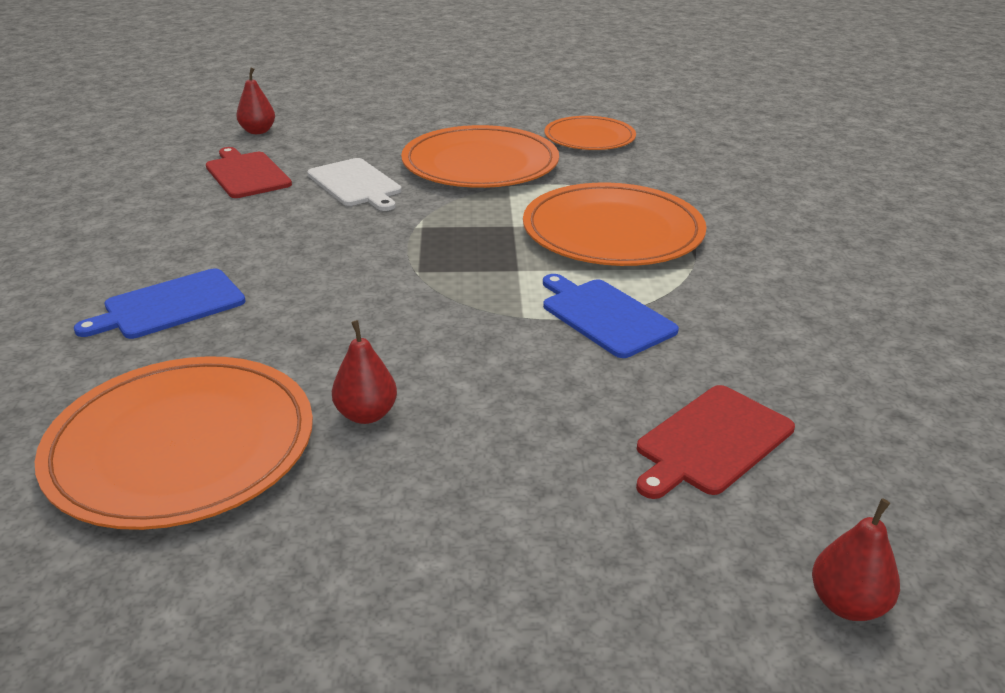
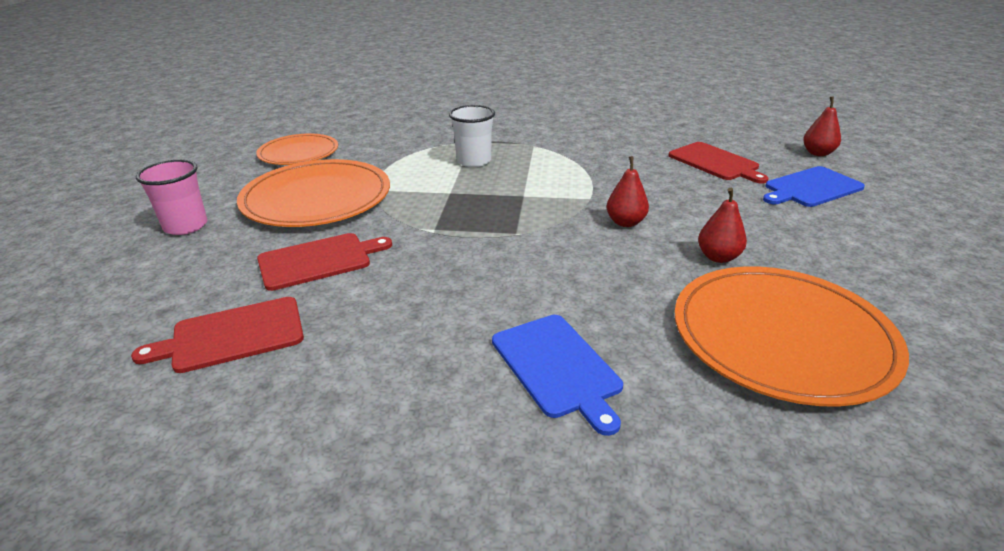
camera: 80 degrees left, 0 degrees up
red pear [236,68,275,134] -> red pear moved to [607,156,649,227]
white cutting board [307,158,402,211] -> red cutting board [257,233,392,291]
orange plate [523,182,706,266] -> white cup [449,105,495,167]
blue cutting board [543,274,679,358] -> blue cutting board moved to [763,166,865,207]
none -> pink cup [136,160,207,235]

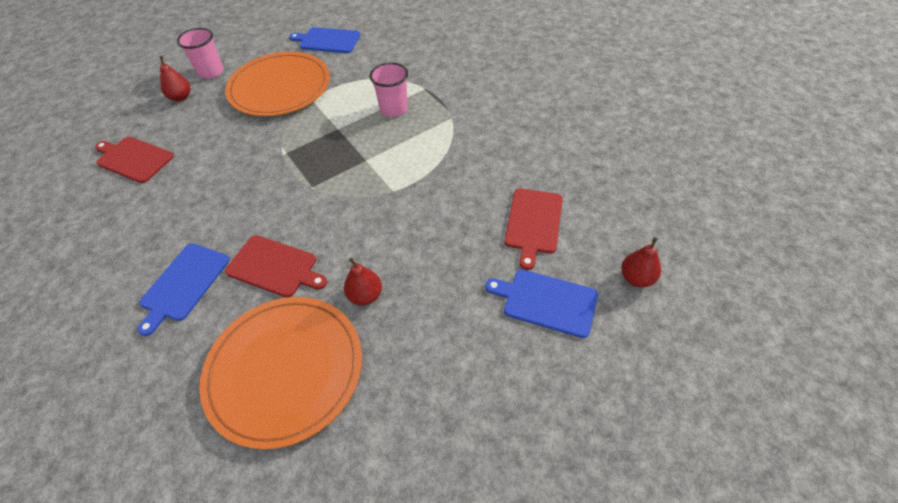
camera: 50 degrees right, 20 degrees up
orange plate [256,134,338,165] -> blue cutting board [289,27,360,53]
red cutting board [257,233,392,291] -> red cutting board moved to [225,235,327,297]
white cup [449,105,495,167] -> pink cup [370,62,408,117]
red pear [607,156,649,227] -> red pear moved to [160,56,190,101]

